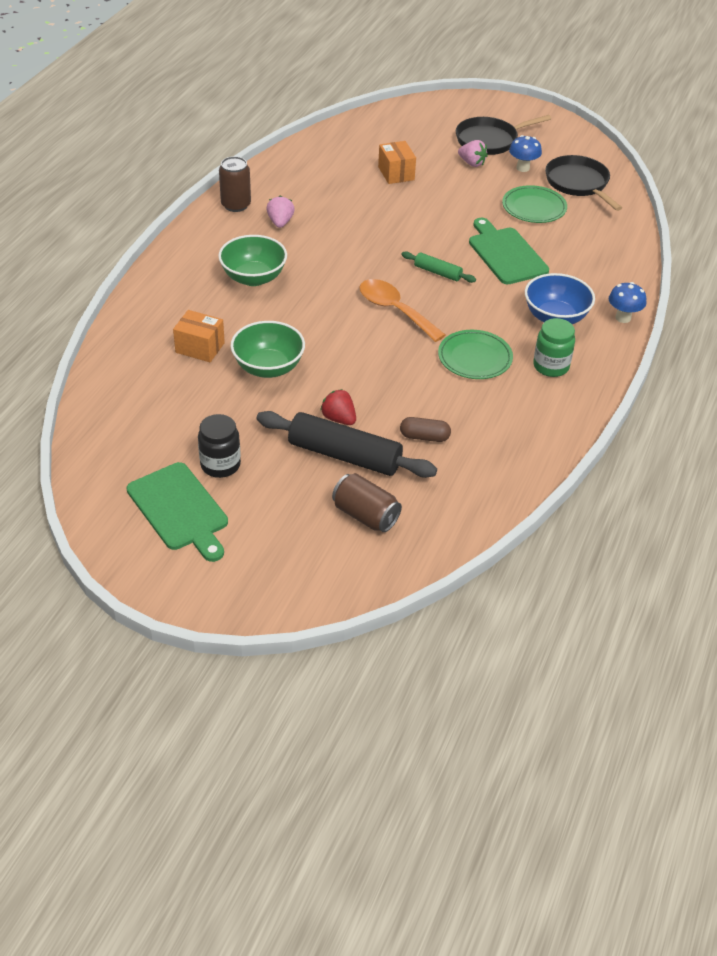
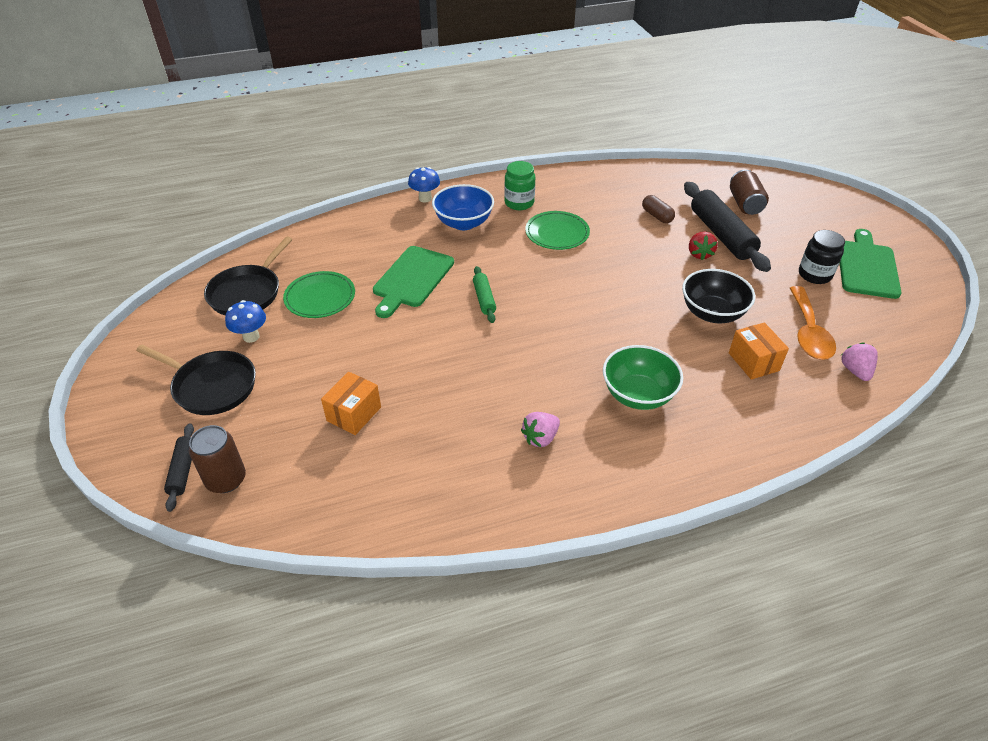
camera: 130 degrees left, 0 degrees up
brown can [219,156,251,212] -> brown can moved to [189,425,246,493]
green bowl [230,321,305,378] -> black bowl [682,269,755,323]
orange spoon [359,279,445,342] -> orange spoon moved to [790,286,836,360]
pink strawberry [458,140,488,167] -> pink strawberry moved to [842,343,878,381]
none -> black rolling pin [164,423,194,512]

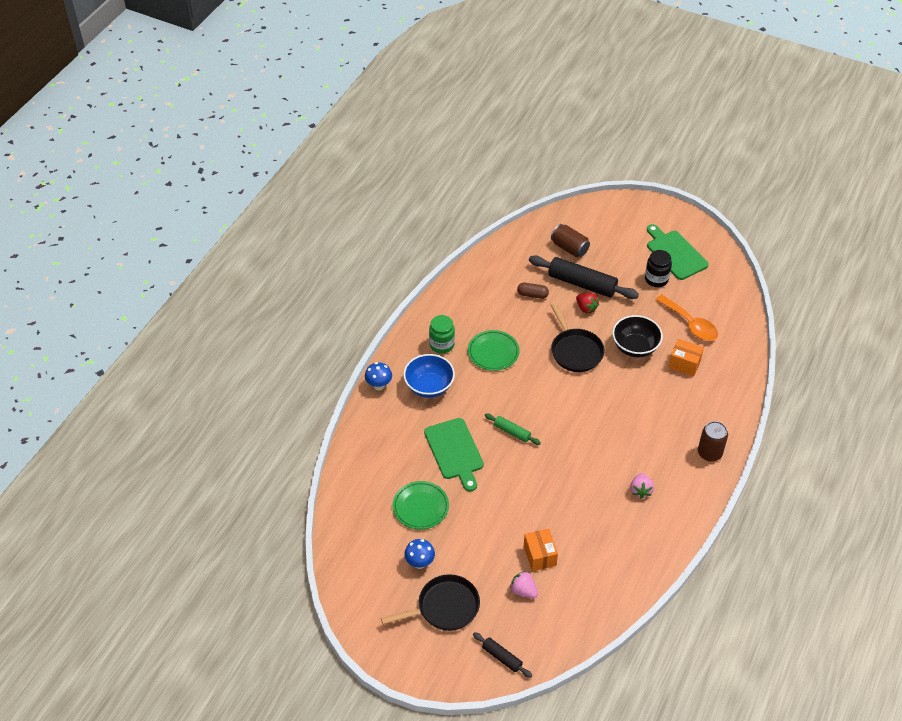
camera: 45 degrees left, 5 degrees up
brown can [189,425,246,493] -> brown can moved to [698,421,728,461]
black pan [204,237,293,315] -> black pan moved to [551,303,604,372]
green bowl [603,345,683,410] -> none
pink strawberry [842,343,878,381] -> pink strawberry moved to [510,571,538,598]

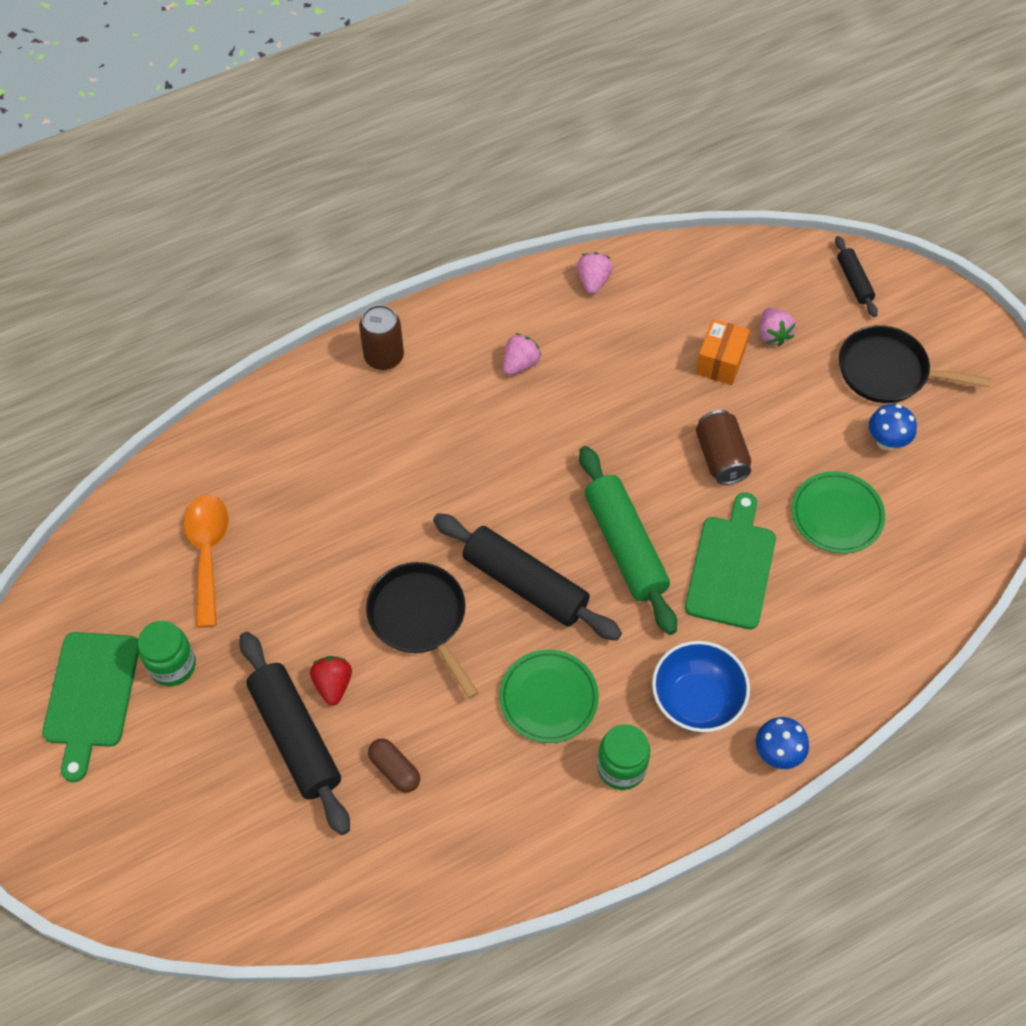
camera: 145 degrees left, 10 degrees up
green rolling pin [484,413,541,445] -> green rolling pin [579,446,677,635], size x1.97
brown can [551,224,590,257] -> brown can moved to [696,410,751,485]
black pan [551,303,604,372] -> black pan turned 45 degrees counterclockwise [366,562,479,699]
black bowl [612,315,663,357] -> none
black jar [645,250,672,287] -> green jar [138,621,196,686]
orange box [668,339,704,377] -> none
none -> black rolling pin [433,513,622,641]
none -> pink strawberry [577,252,613,294]

